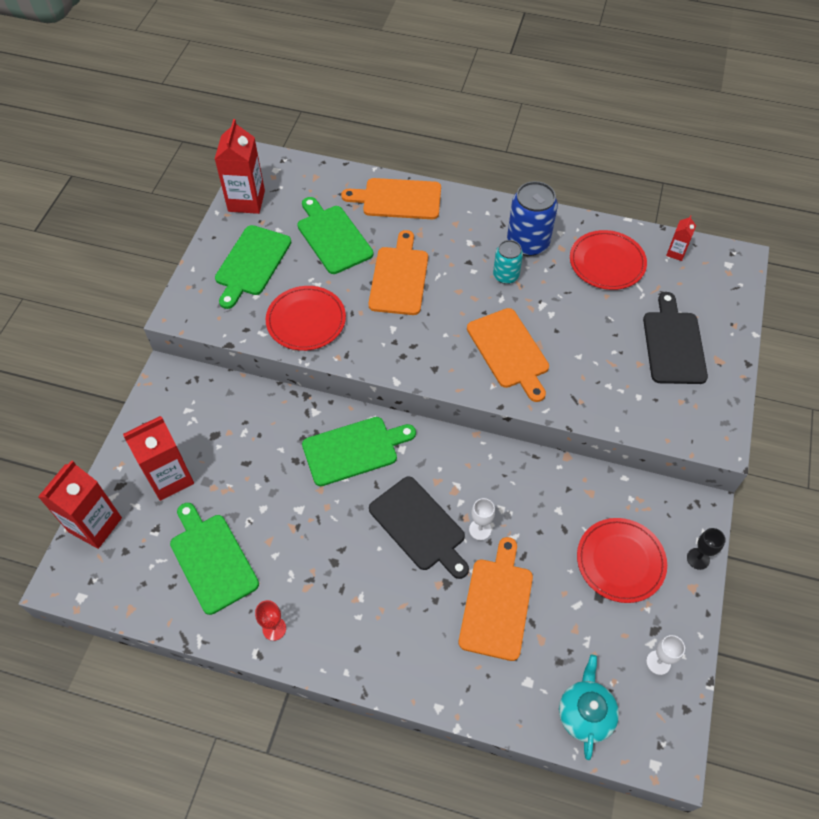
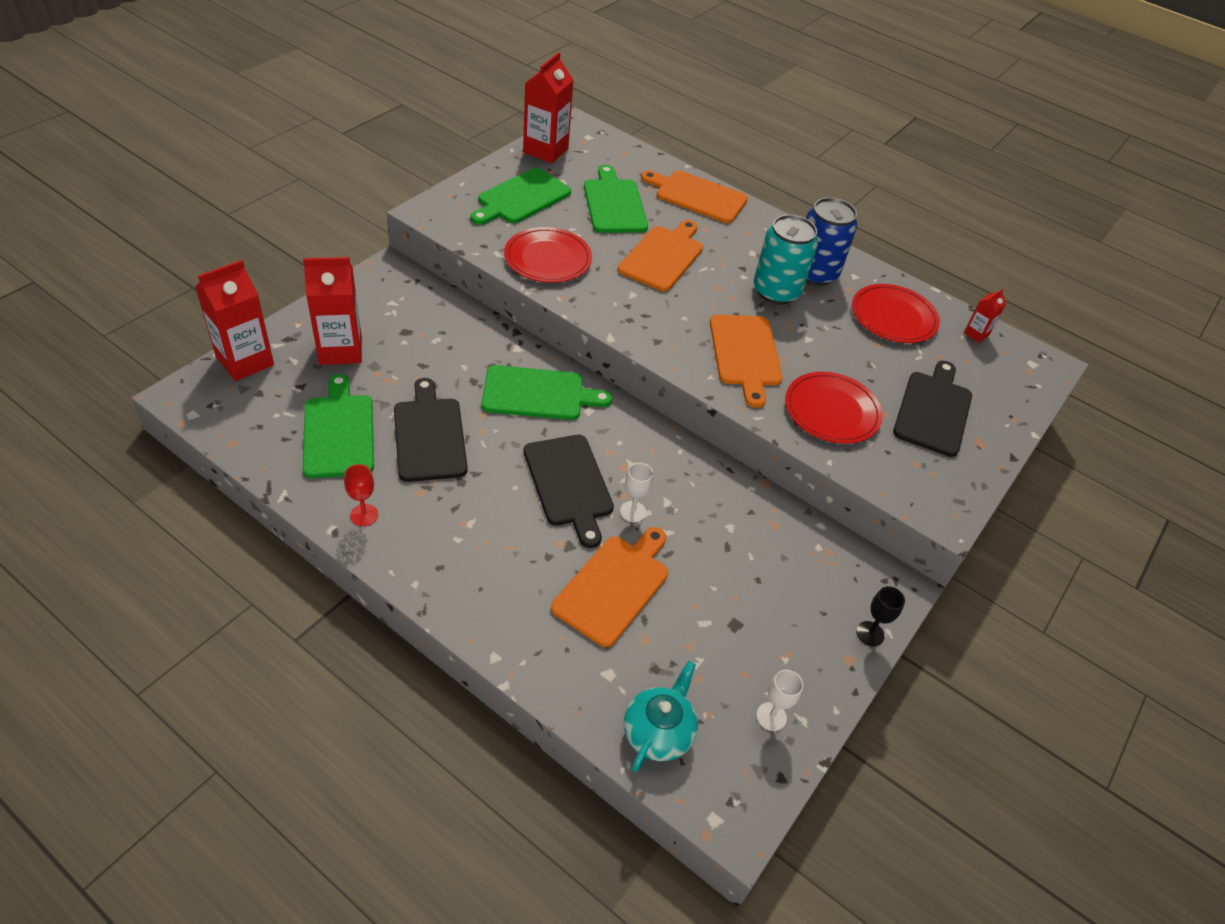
camera: 15 degrees right, 10 degrees down
turquoise can [493,240,523,284] -> turquoise can [753,215,818,305], size x1.67
red plate [577,518,667,603] -> red plate moved to [785,372,883,444]
none -> black cutting board [394,378,468,482]

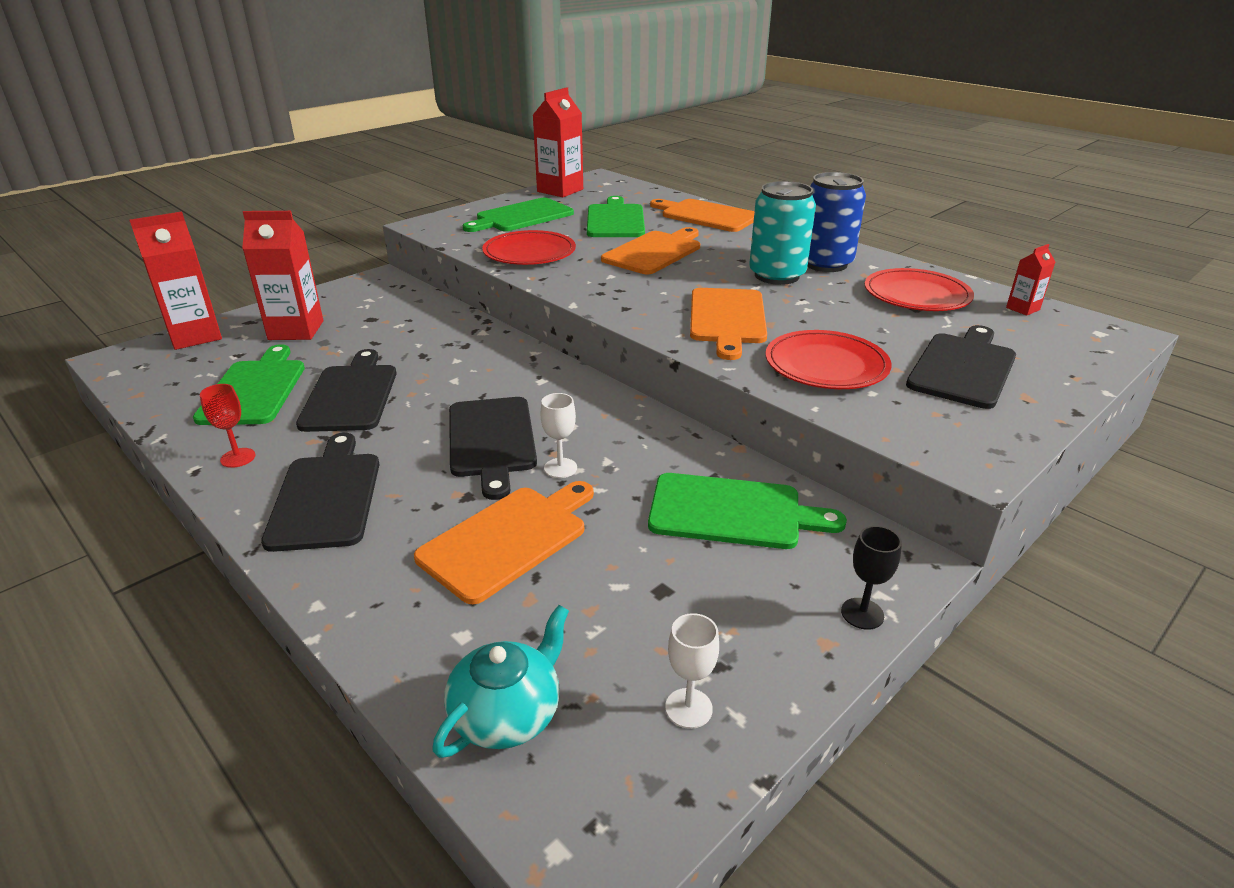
camera: 15 degrees right, 15 degrees down
green cutting board [482,365,612,420] -> green cutting board moved to [648,473,847,549]
none -> black cutting board [261,433,379,552]

